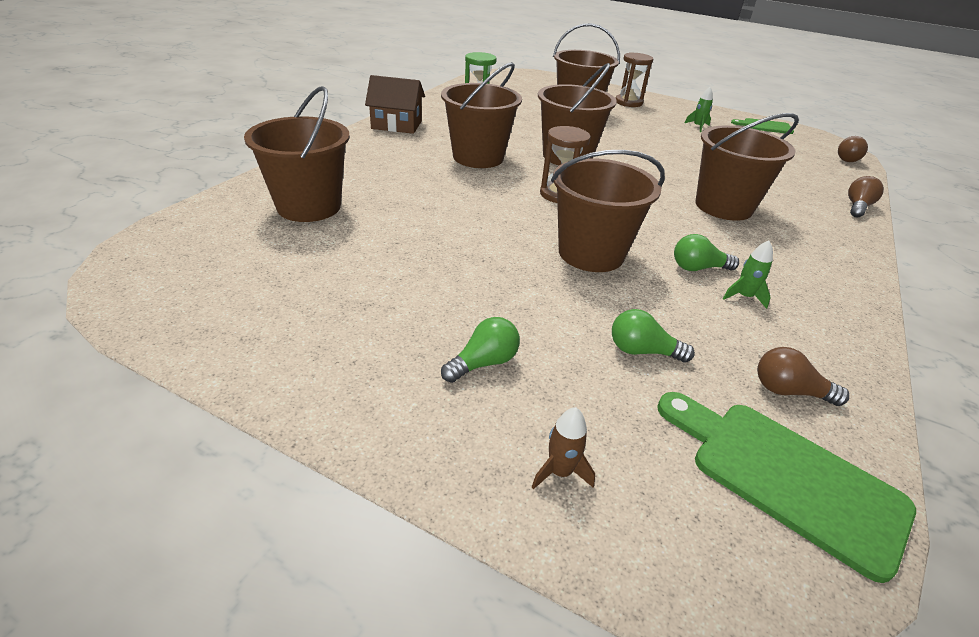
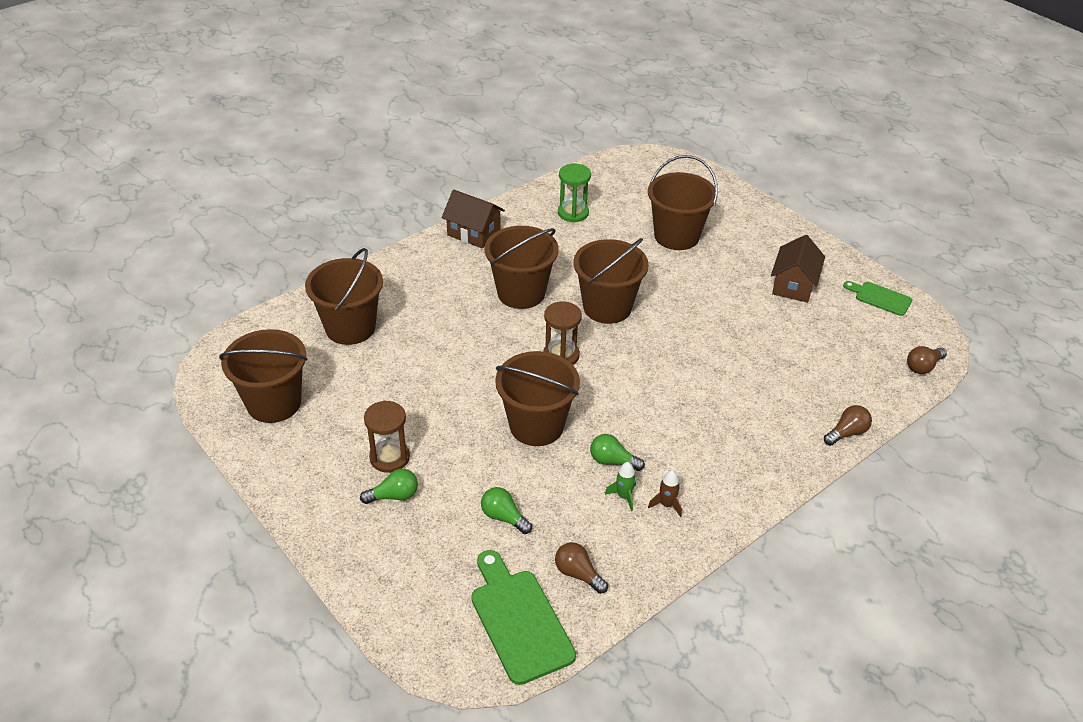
camera: 25 degrees right, 5 degrees up
brown rocket [532,407,595,489] -> brown rocket moved to [648,470,682,517]
brown hourglass [616,53,653,107] -> brown hourglass moved to [364,401,410,473]
green rocket [685,87,713,132] -> brown house [771,235,825,303]
brown bucket [696,113,799,221] -> brown bucket moved to [219,329,308,423]

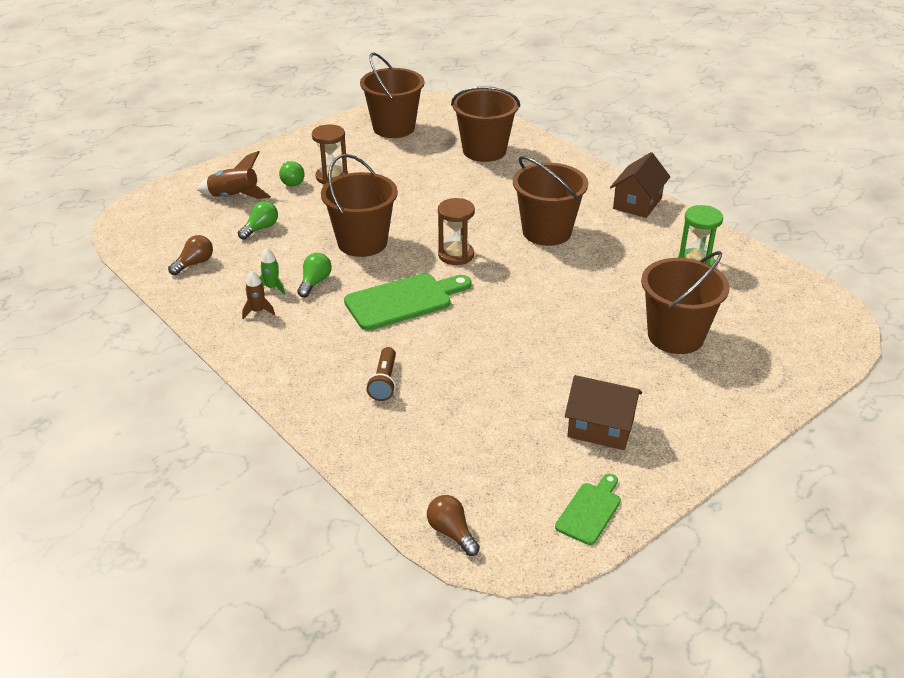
camera: 90 degrees right, 5 degrees down
green cutting board [471,550,576,685] -> green cutting board moved to [344,273,471,331]
brown bucket [573,238,649,324] -> none
brown light bulb [824,405,872,446] -> none
none -> brown rocket [197,151,271,199]
none -> brown flashlight [367,347,396,401]

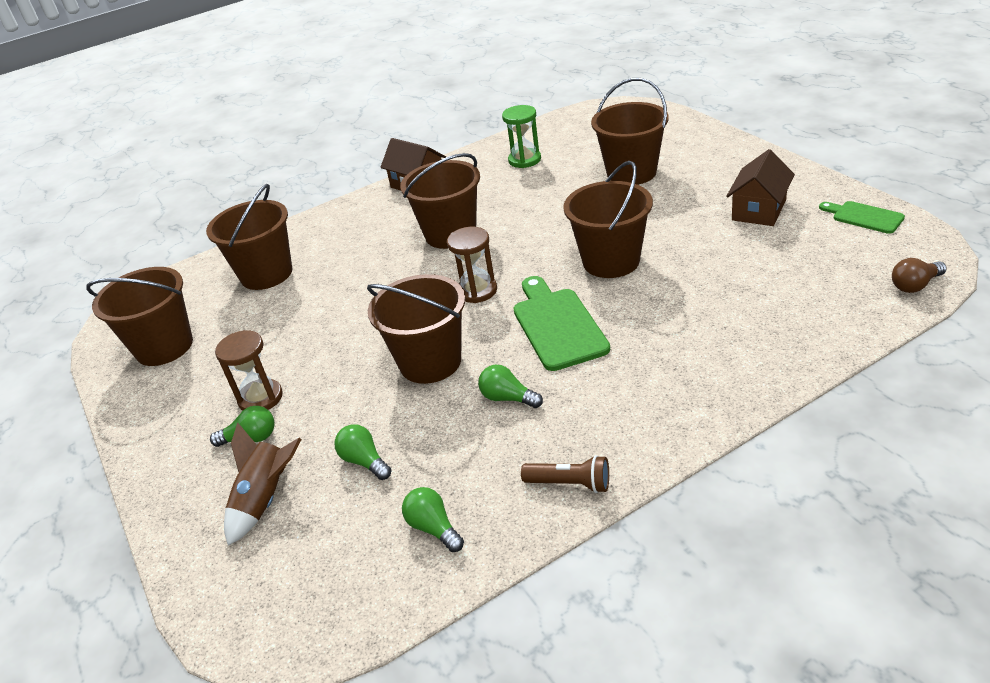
camera: 75 degrees left, 0 degrees up
brown light bulb [168,235,213,275] -> green light bulb [402,487,464,552]
brown rocket [242,271,275,319] -> none
green rocket [259,248,285,295] -> none
brown flashlight [367,347,396,401] -> brown flashlight moved to [521,455,609,493]
none -> brown bucket [563,161,653,278]

